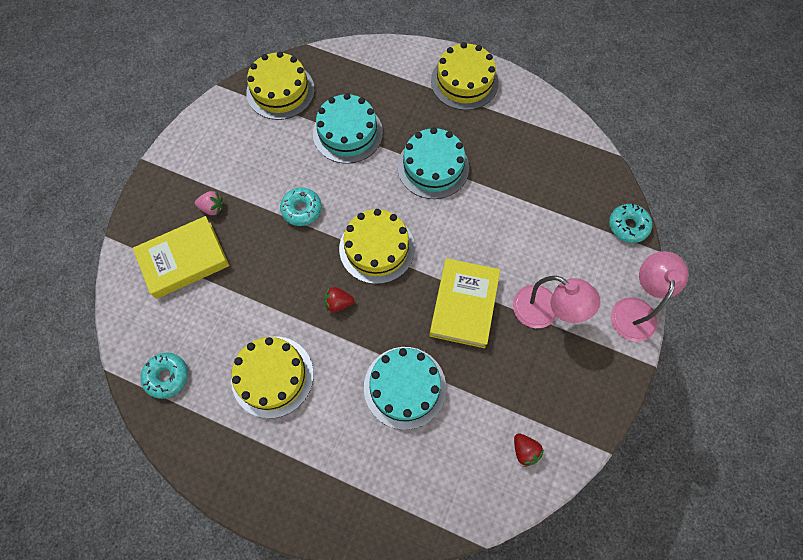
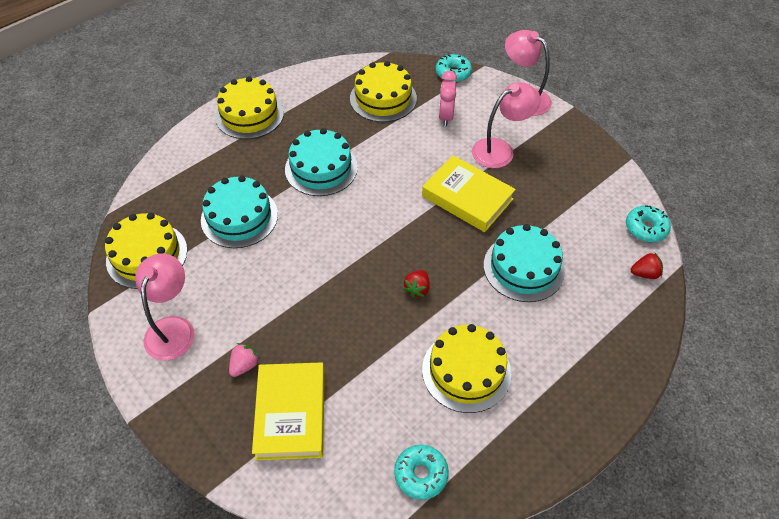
camera: 65 degrees left, 15 degrees down
turquoise donut [280,187,322,226] -> turquoise donut moved to [626,205,671,242]
yellow cake [339,209,415,284] -> yellow cake moved to [350,61,417,122]
red strawberry [514,434,544,467] -> red strawberry moved to [631,252,663,279]
none -> pink lamp [135,253,195,361]
none -> pink clock [439,71,457,126]

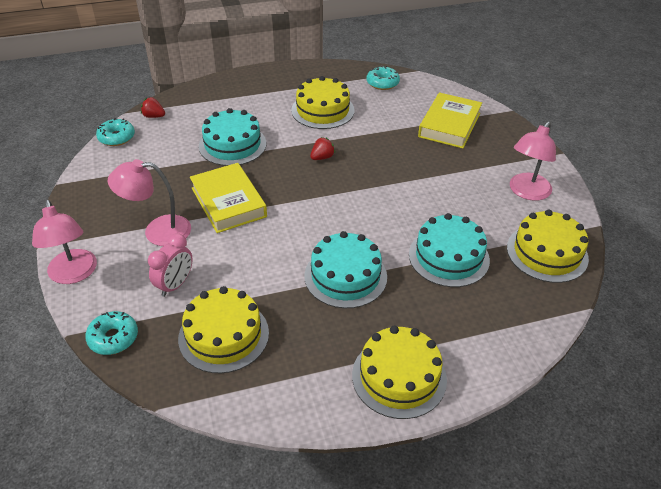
camera: 155 degrees left, 10 degrees down
pink strawberry [229,343,260,377] -> none

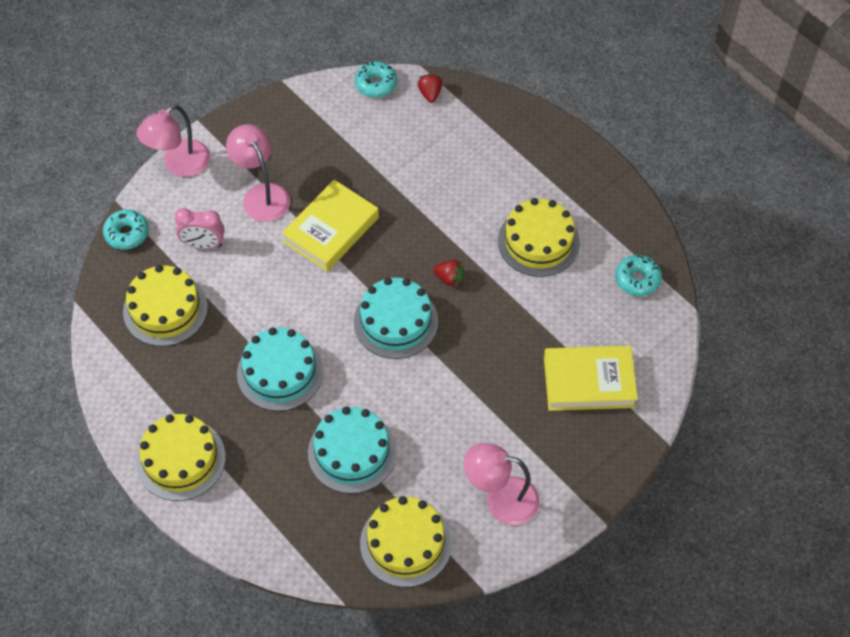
camera: 65 degrees right, 15 degrees up
turquoise cake [199,108,266,166] -> turquoise cake moved to [354,278,438,359]

